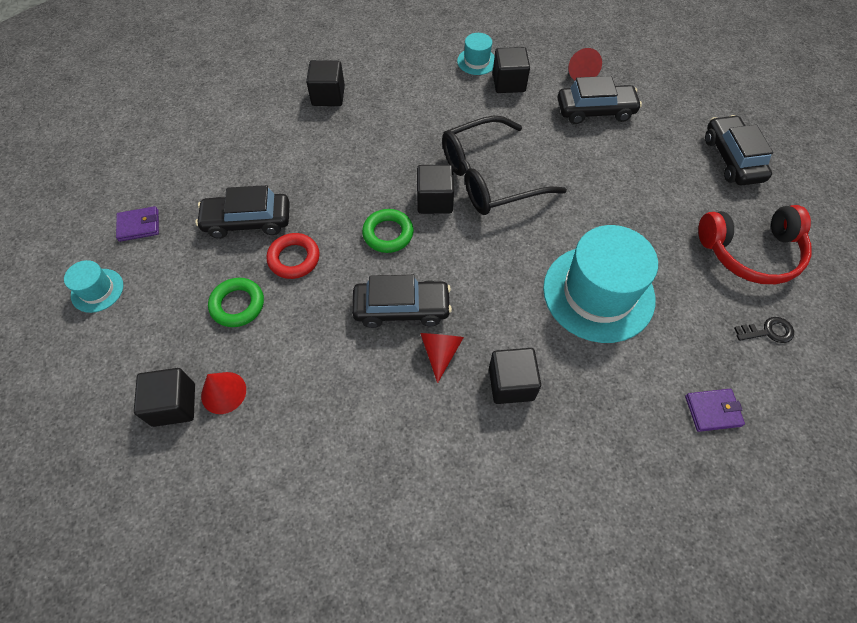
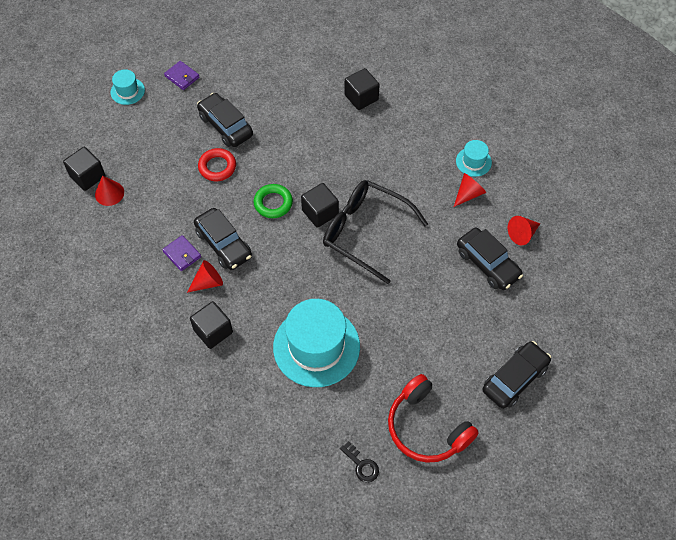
camera: 55 degrees right, 0 degrees up
green ring [208,278,264,327] -> none
black cube [493,47,530,93] -> red cone [454,173,486,207]
purple wallet [685,389,745,432] -> purple wallet moved to [162,235,201,271]

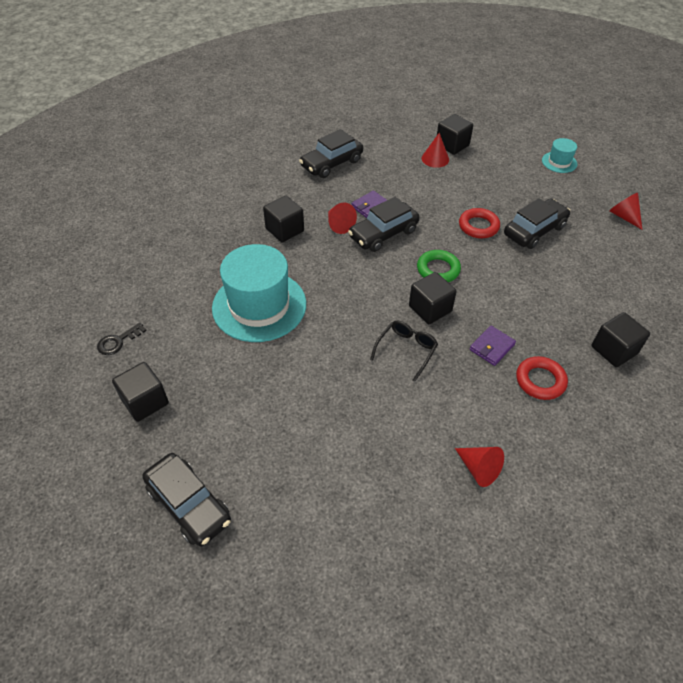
camera: 90 degrees right, 10 degrees down
purple wallet [164,61,199,90] -> purple wallet moved to [470,326,516,366]
black glasses [323,180,428,284] -> black glasses [370,321,438,382], size x0.51
red headphones [388,374,479,463] -> black cube [112,362,169,422]
turquoise hat [456,140,492,177] -> none
black car [457,228,523,290] -> black car moved to [299,129,363,178]
red cone [508,216,540,245] -> red cone moved to [609,193,642,229]
none -> red ring [516,356,568,400]

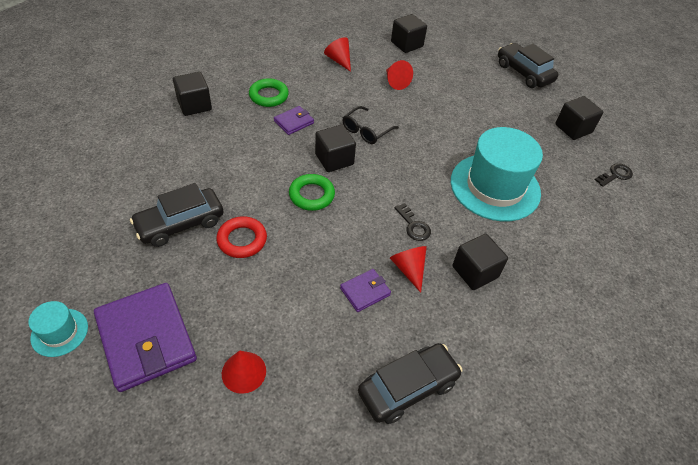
camera: 175 degrees left, 0 degrees up
black car [348,197,420,252] -> none
black cube [437,114,473,155] -> black cube moved to [391,14,427,53]
red ring [516,356,568,400] -> green ring [249,78,289,107]
red cone [609,193,642,229] -> red cone moved to [386,60,413,90]
none -> purple wallet [94,283,197,392]
none -> black key [394,203,431,241]

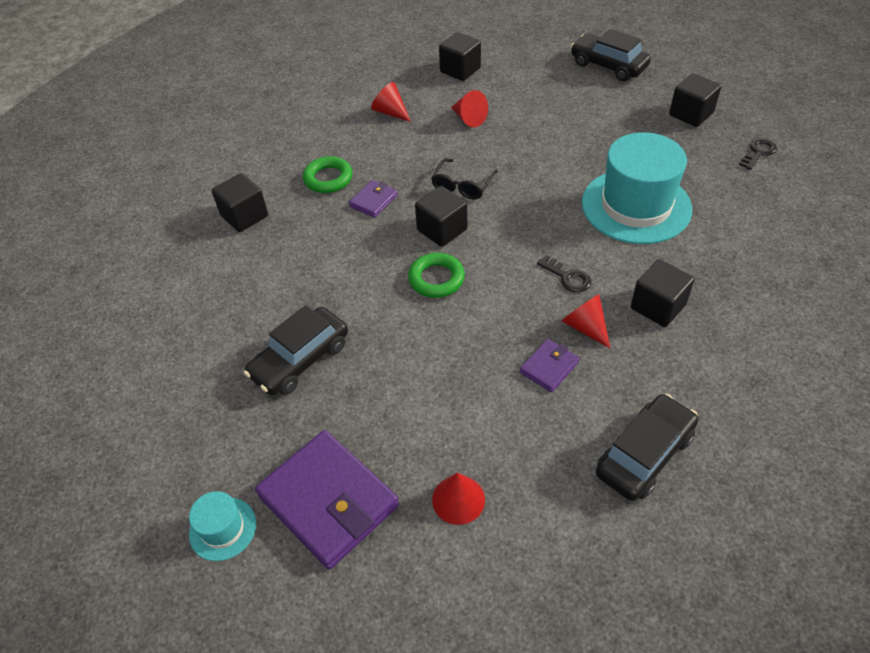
camera: 10 degrees left, 0 degrees up
red ring [216,216,267,258] -> none

